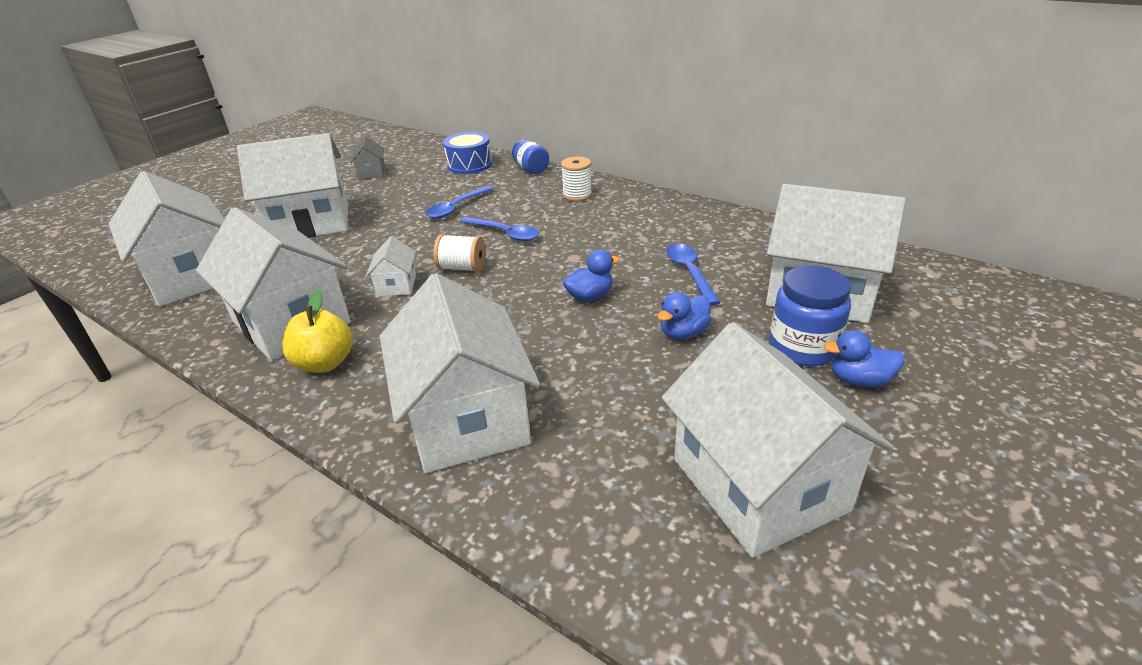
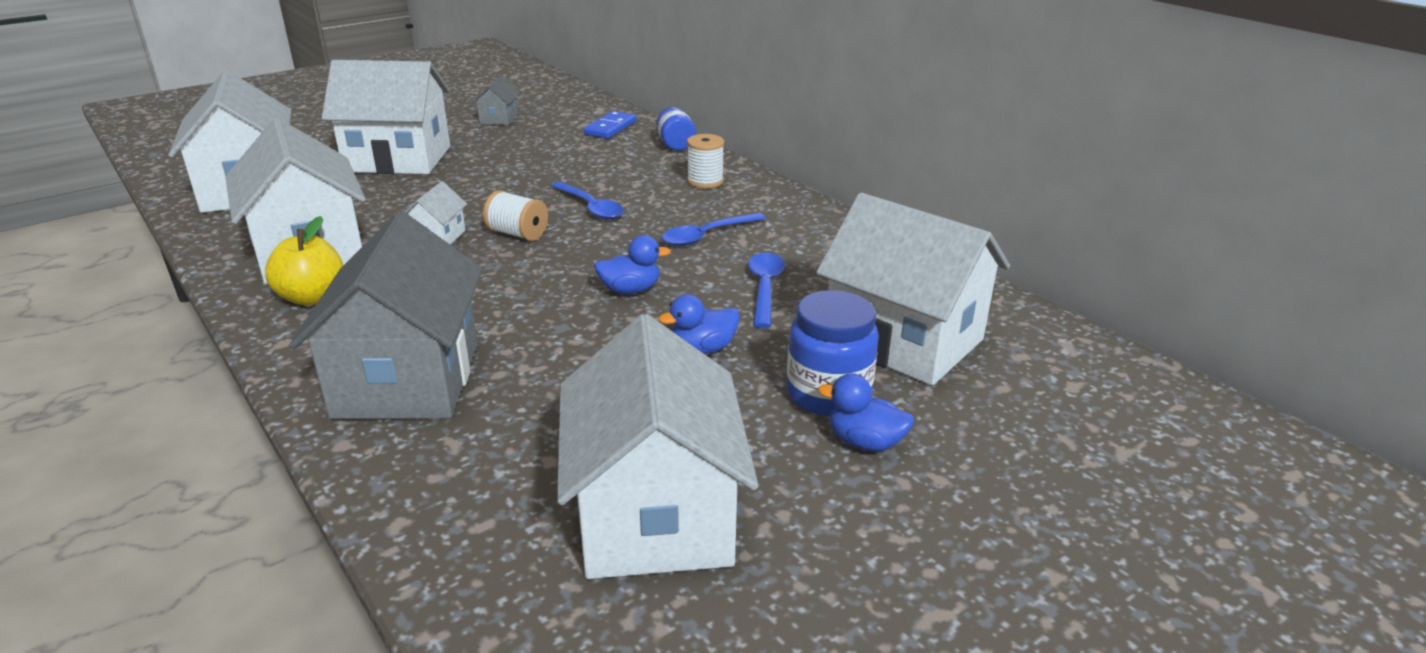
camera: 15 degrees right, 5 degrees down
white house [380,273,540,473] -> grey house [289,212,483,419]
blue spoon [425,185,494,219] -> blue spoon moved to [662,213,766,246]
blue drum [443,132,492,174] -> blue domino [584,111,637,139]

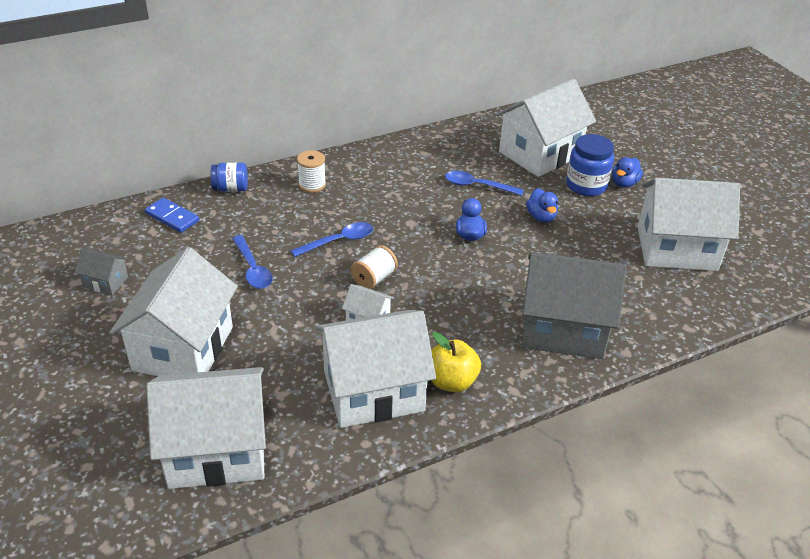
camera: 80 degrees left, 10 degrees up
blue spoon [662,213,766,246] -> blue spoon moved to [232,235,273,289]

